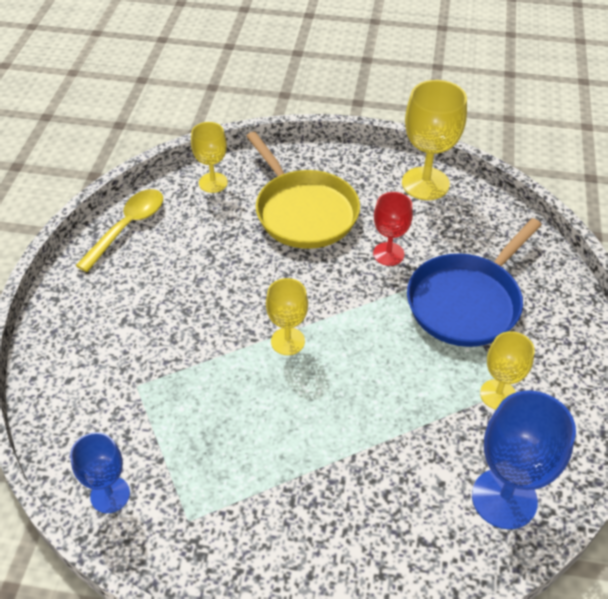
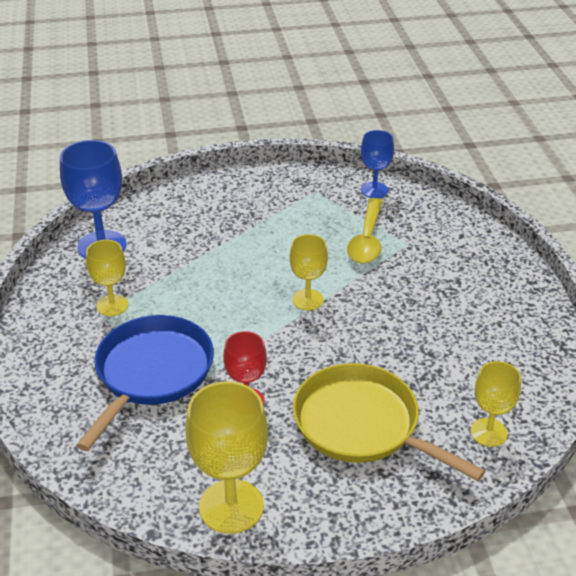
camera: 160 degrees right, 10 degrees down
yellow spoon [75,189,163,272] -> yellow spoon moved to [347,198,383,264]

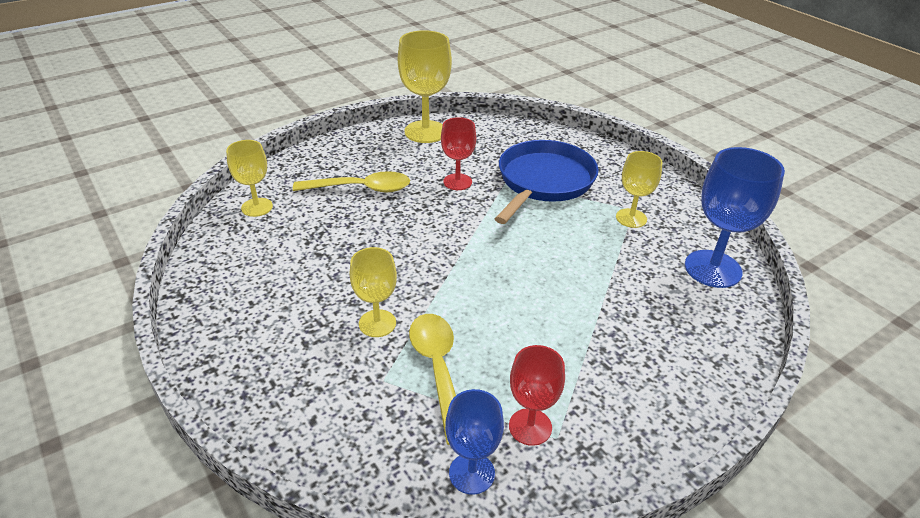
camera: 155 degrees right, 0 degrees up
blue pan [76,315,214,451] -> blue pan turned 150 degrees counterclockwise [495,140,598,224]
yellow goblet [290,234,328,311] -> yellow goblet moved to [350,247,397,337]
yellow pan [293,363,485,481] -> yellow spoon [293,171,410,192]
none -> red goblet [509,345,565,446]

